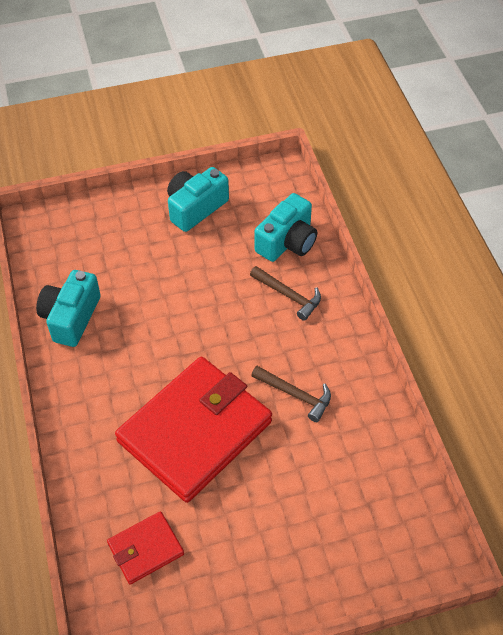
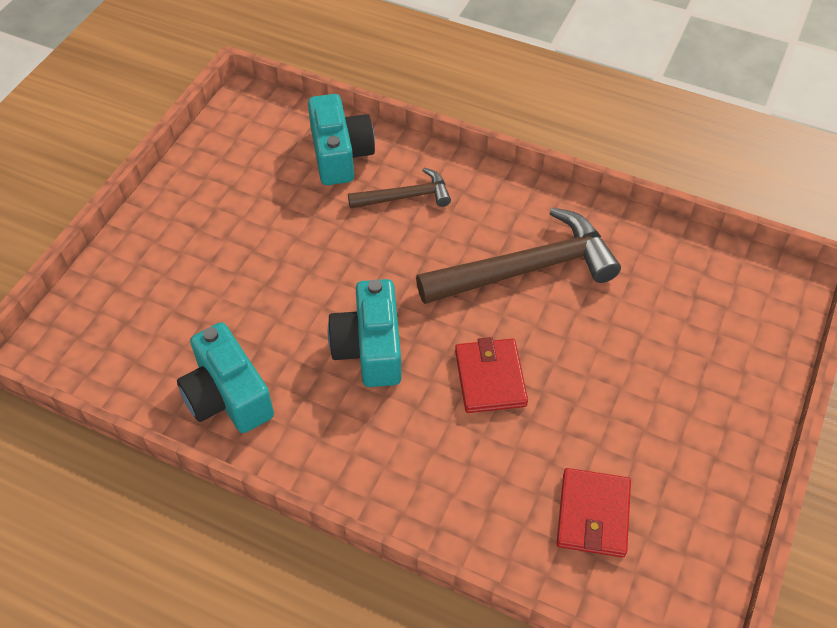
camera: 50 degrees left, 0 degrees up
red wallet [115,357,272,503] -> red wallet [455,337,528,413], size x0.46
turquoise camera [167,167,229,232] -> turquoise camera moved to [328,279,402,387]
brown hammer [251,366,331,422] -> brown hammer [416,207,621,304], size x1.86

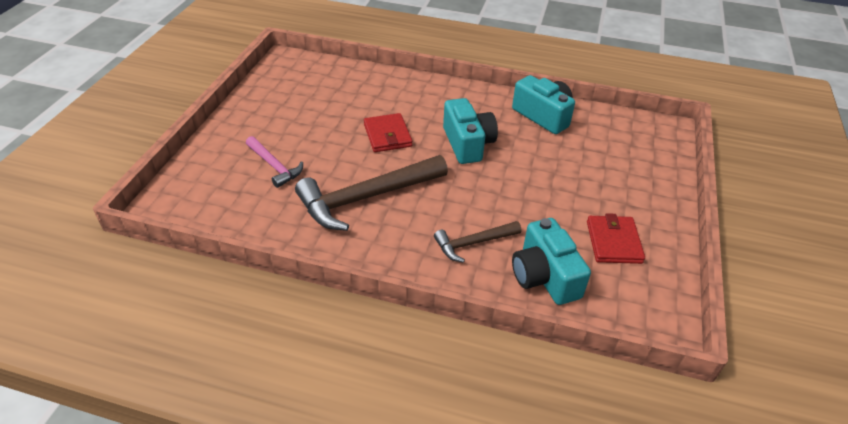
camera: 170 degrees right, 10 degrees down
red wallet [557,468,631,558] -> red wallet moved to [587,213,645,264]
none -> pink hammer [246,136,303,188]

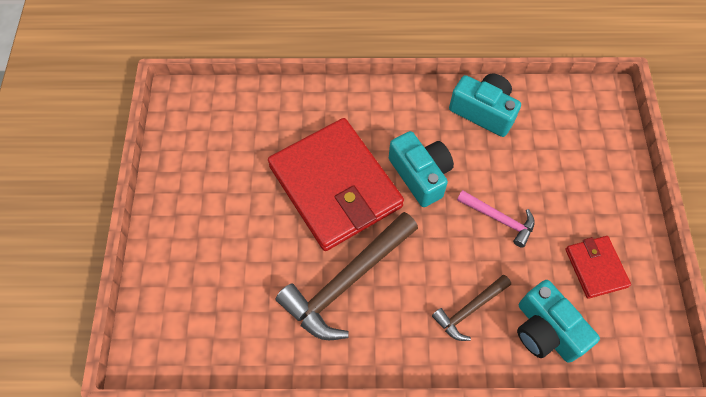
camera: 15 degrees left, 20 degrees up
pink hammer [246,136,303,188] -> pink hammer moved to [457,190,535,248]
red wallet [364,113,412,152] -> red wallet [268,118,404,251], size x2.16

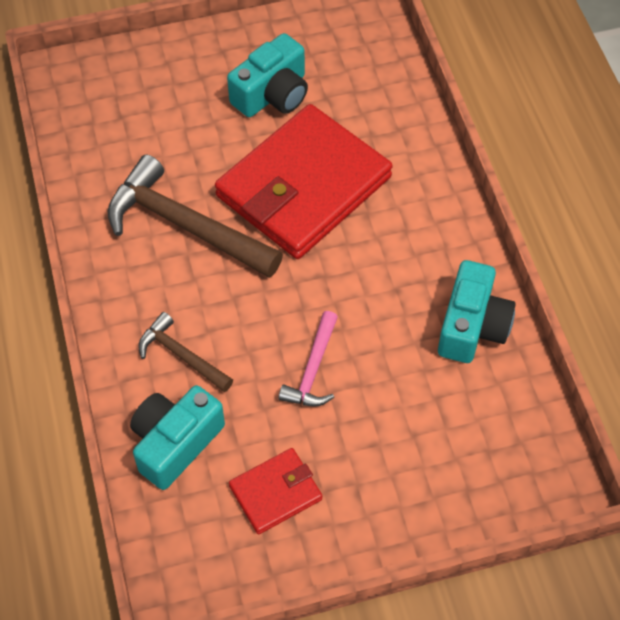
camera: 75 degrees right, 5 degrees down
turquoise camera [389,131,454,207] -> turquoise camera moved to [227,33,308,117]

